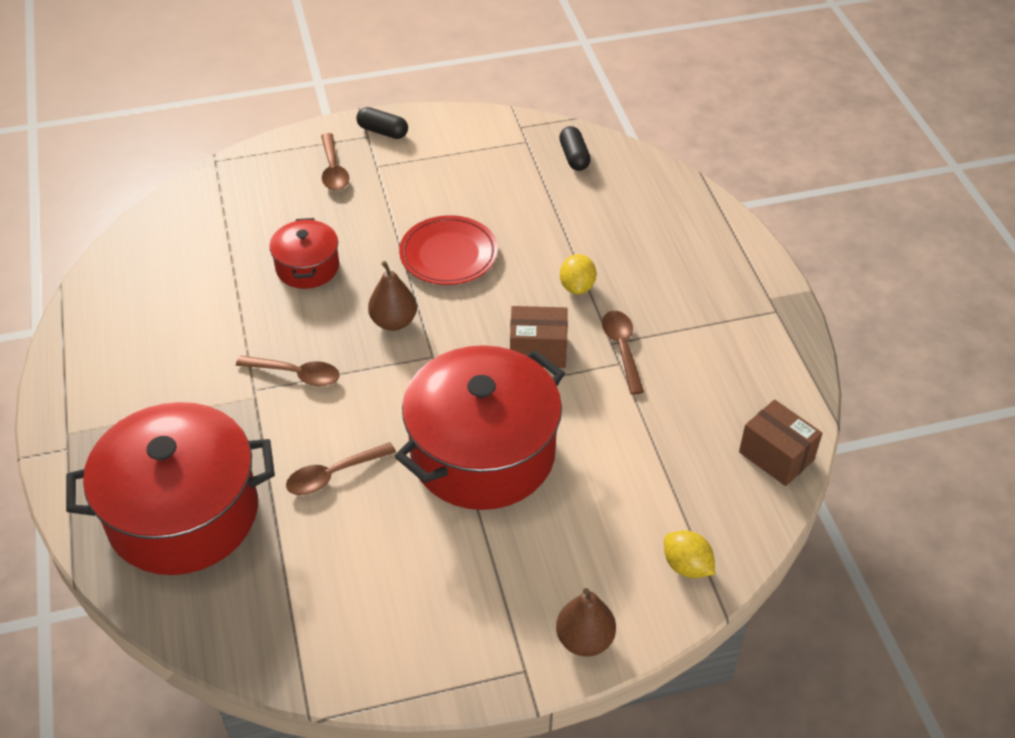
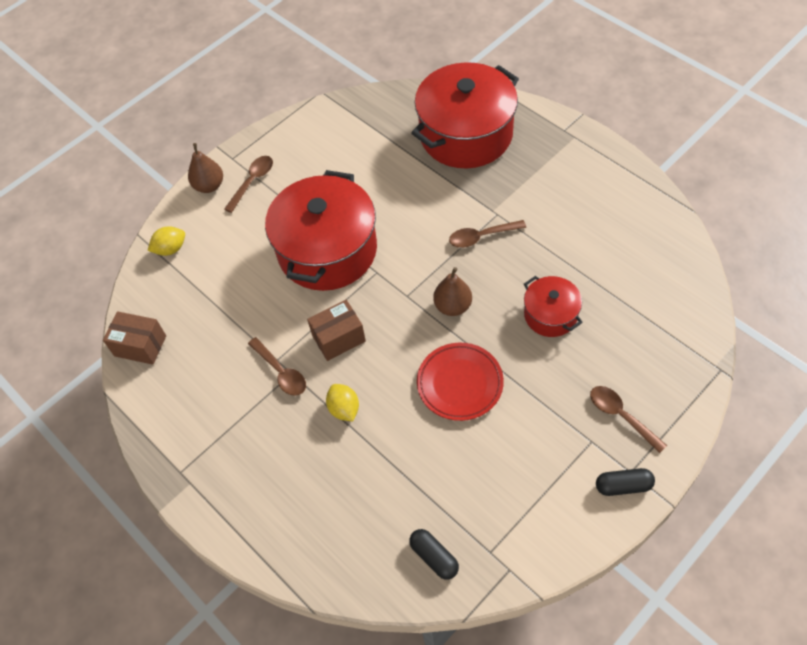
camera: 155 degrees right, 10 degrees up
brown spoon [286,442,396,495] -> brown spoon moved to [224,156,273,213]
yellow lemon [664,530,715,578] -> yellow lemon turned 45 degrees counterclockwise [148,226,185,256]

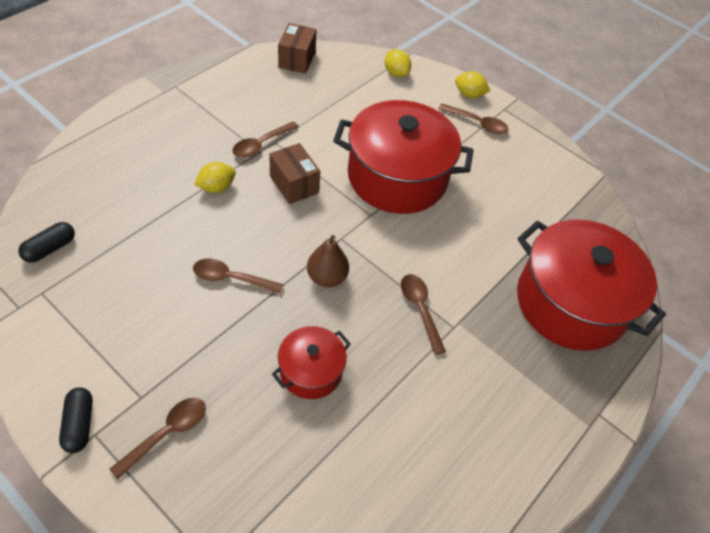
camera: 75 degrees right, 5 degrees down
brown pear [188,143,223,193] -> yellow lemon [455,71,490,98]
red plate [417,343,504,421] -> brown spoon [193,258,284,294]

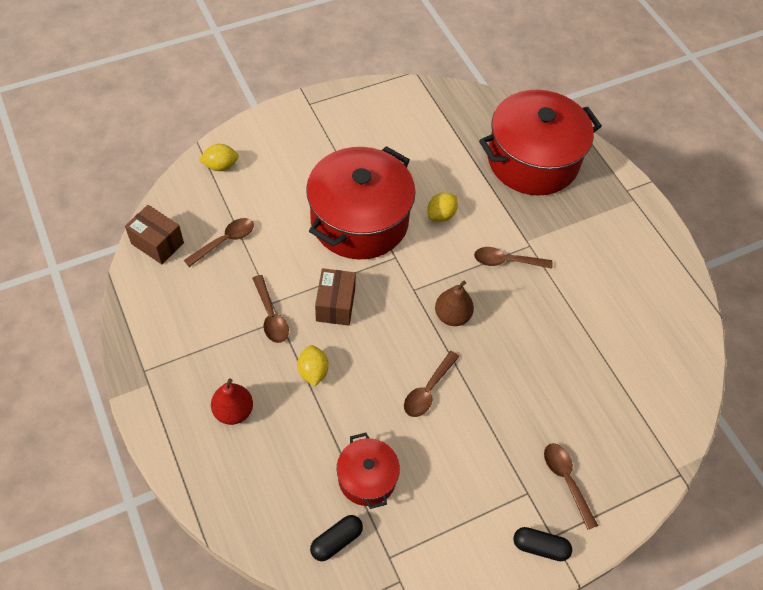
camera: 65 degrees left, 5 degrees up
black capsule [18,222,75,263] -> black capsule turned 75 degrees clockwise [310,515,363,561]
brown box [269,143,320,204] -> brown box turned 75 degrees counterclockwise [315,268,356,326]
red pot [272,326,351,399] -> red pot moved to [337,433,400,509]
brown spoon [438,103,508,134] -> brown spoon moved to [184,218,254,267]
yellow lemon [455,71,490,98] -> yellow lemon moved to [427,193,458,222]
none -> red pear [211,379,253,425]

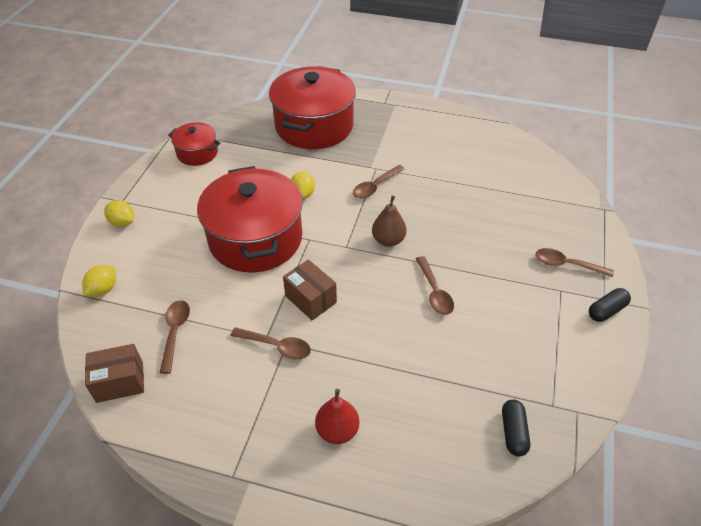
camera: 45 degrees left, 10 degrees down
yellow lemon [297,345,329,386] -> yellow lemon moved to [104,200,134,227]
red pot [337,433,400,509] -> red pot moved to [168,122,221,166]

